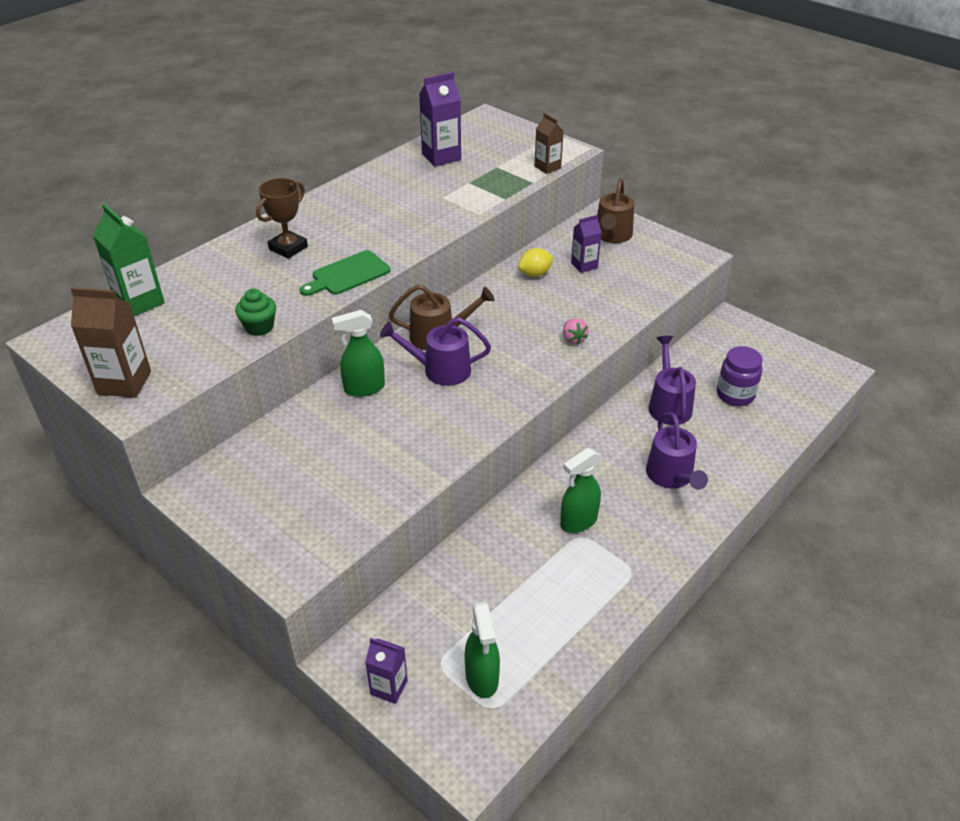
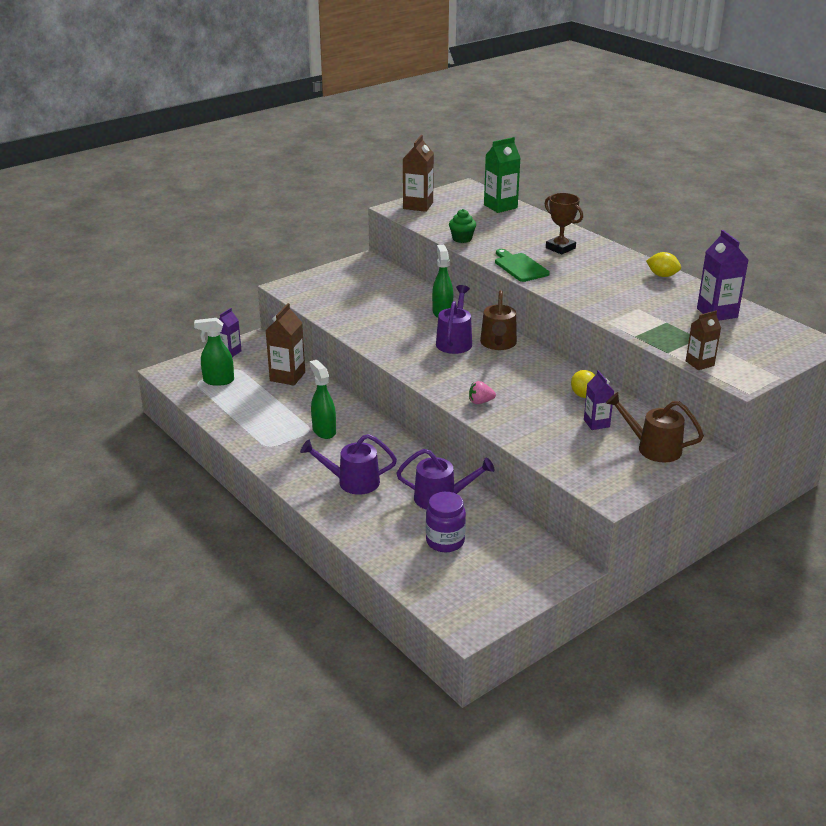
camera: 100 degrees right, 10 degrees down
none -> brown carton [266,303,305,386]
none -> yellow lemon [646,252,681,277]

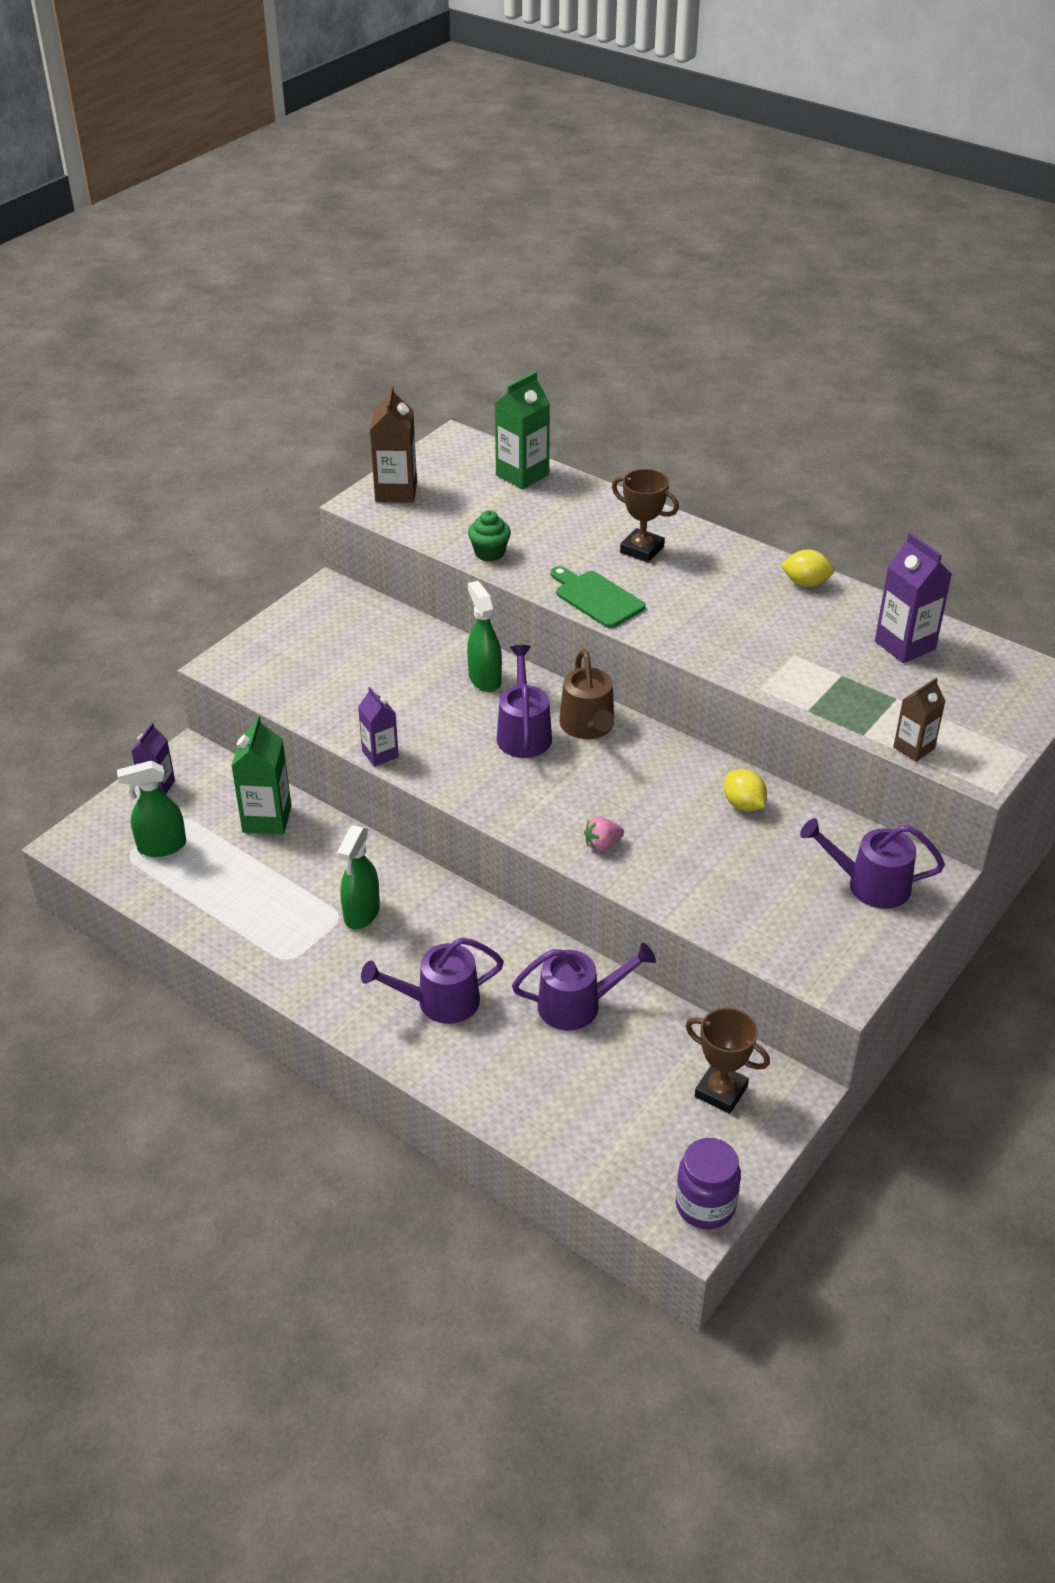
camera: 15 degrees left, 10 degrees up
brown carton [266,303,305,386] -> green carton [231,715,292,834]
green spray bottle [310,360,336,439] -> green spray bottle turned 120 degrees counterclockwise [337,825,380,929]
purple jar [426,492,466,552] -> purple jar moved to [676,1138,741,1229]
purple carton [584,370,614,430] -> purple carton moved to [358,687,399,766]
brown watering can [606,392,704,463] -> purple watering can [800,818,945,909]
none -> brown trophy [685,1008,770,1114]

